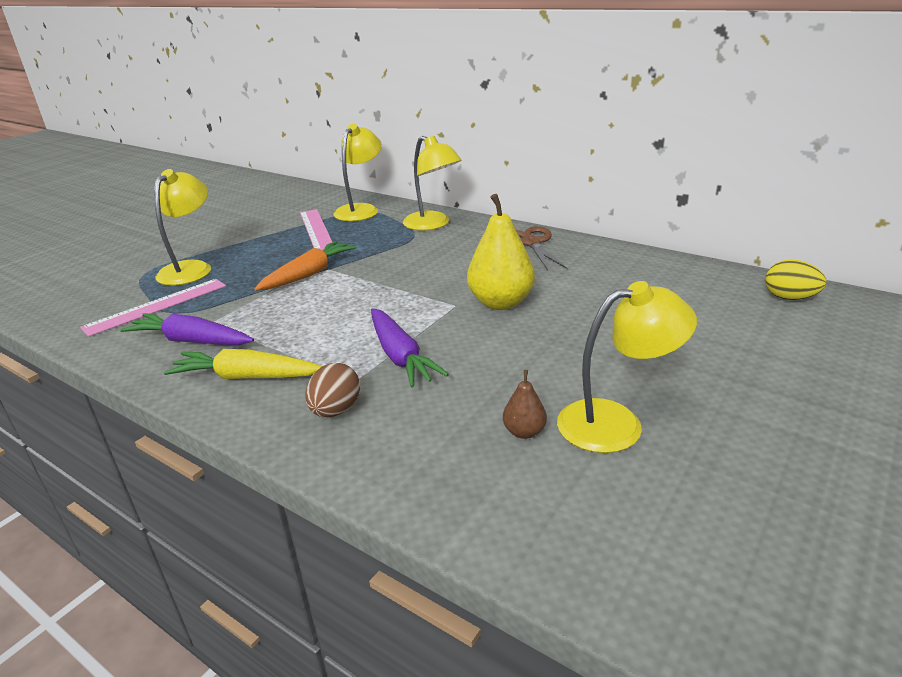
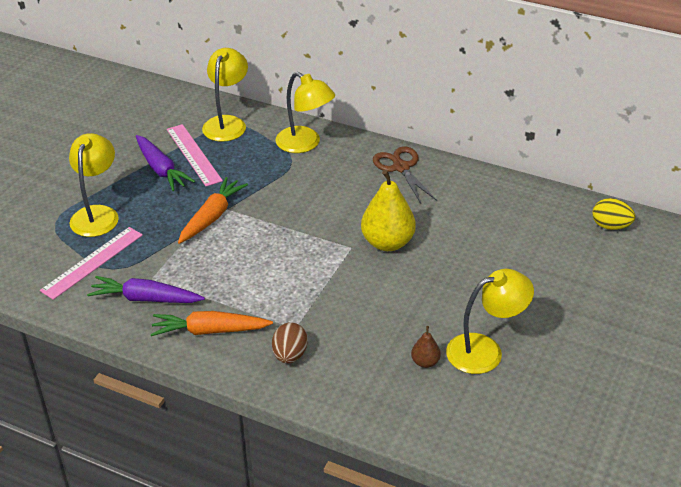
camera: 10 degrees left, 10 degrees up
yellow carrot [164,349,322,379] -> orange carrot [150,311,273,336]
purple carrot [371,308,449,388] -> purple carrot moved to [136,135,195,191]

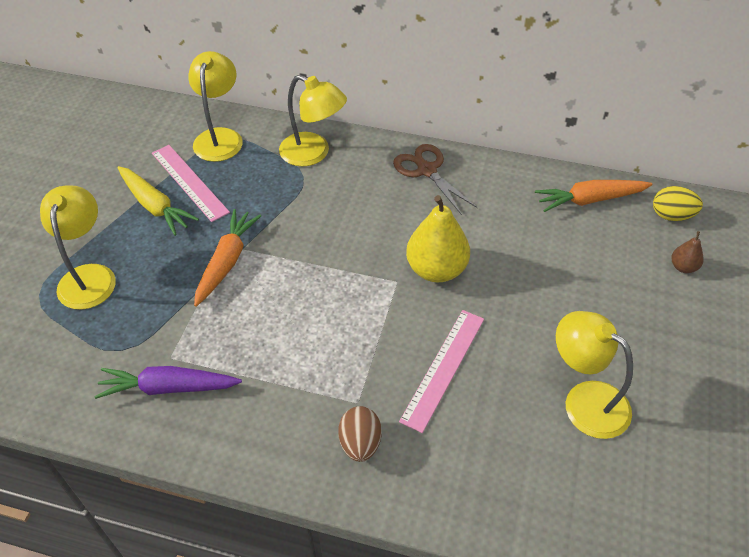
camera: 10 degrees left, 10 degrees up
pink ruler [40,227,143,300] -> pink ruler moved to [399,310,484,433]
purple carrot [136,135,195,191] -> yellow carrot [117,166,199,236]
orange carrot [150,311,273,336] -> orange carrot moved to [535,180,653,212]
brown pear [411,326,441,368] -> brown pear moved to [671,231,704,273]
yellow lamp [446,269,534,374] -> yellow lamp turned 105 degrees counterclockwise [556,311,633,439]

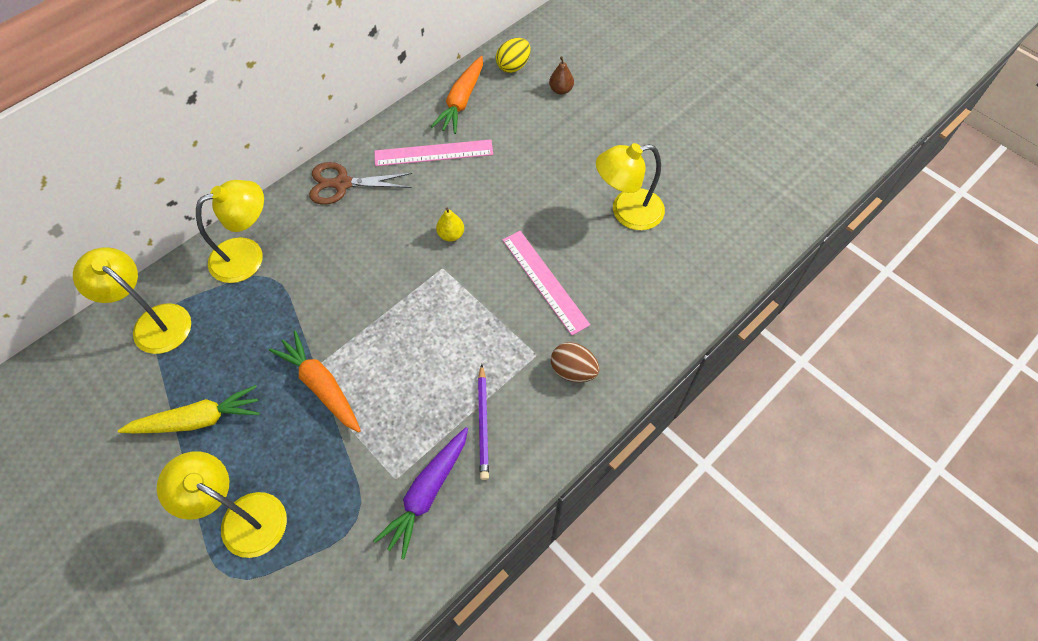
camera: 60 degrees left, 10 degrees up
pink ruler [152,145,230,222] -> pink ruler moved to [374,140,493,166]
yellow pear [406,195,470,282] -> yellow pear [436,208,464,242], size x0.48
none -> purple pencil [478,364,489,480]

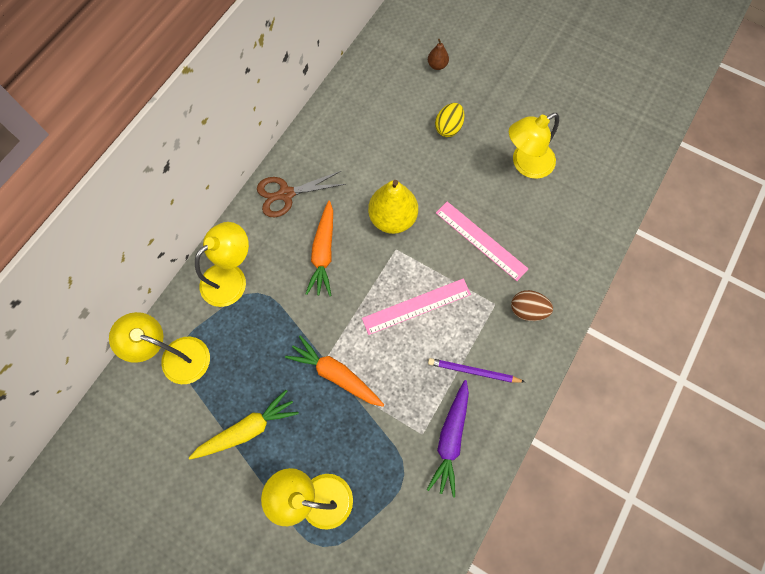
camera: 15 degrees left, 10 degrees up
pink ruler [374,140,493,166] -> pink ruler moved to [362,278,471,335]
orange carrot [431,56,483,134] -> orange carrot moved to [306,200,333,296]
yellow pear [436,208,464,242] -> yellow pear [368,180,418,234], size x2.09
purple pencil [478,364,489,480] -> purple pencil turned 120 degrees clockwise [428,358,525,383]
yellow egg [496,38,531,73] -> yellow egg moved to [435,103,465,137]

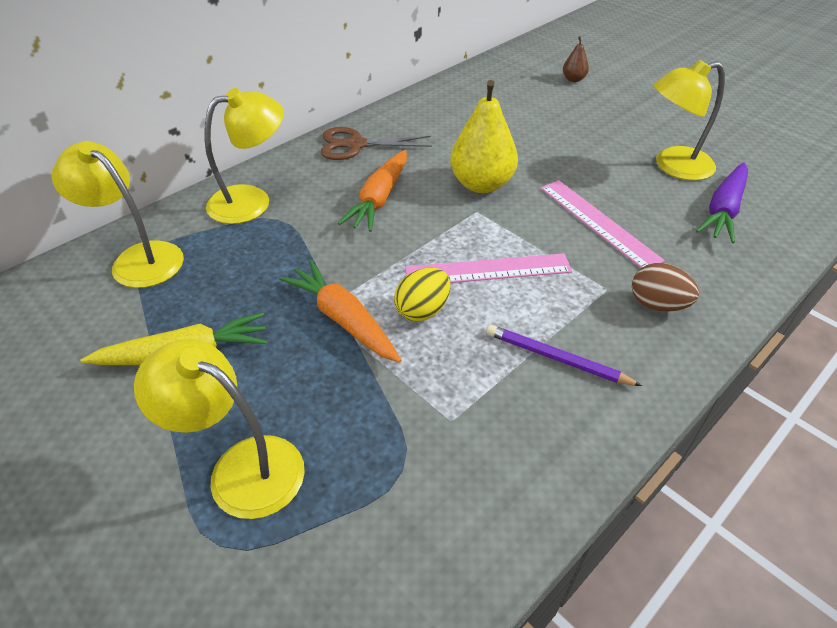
camera: 15 degrees right, 25 degrees down
purple carrot [427,380,469,497] -> purple carrot moved to [696,162,748,243]
yellow egg [435,103,465,137] -> yellow egg moved to [394,267,450,322]

